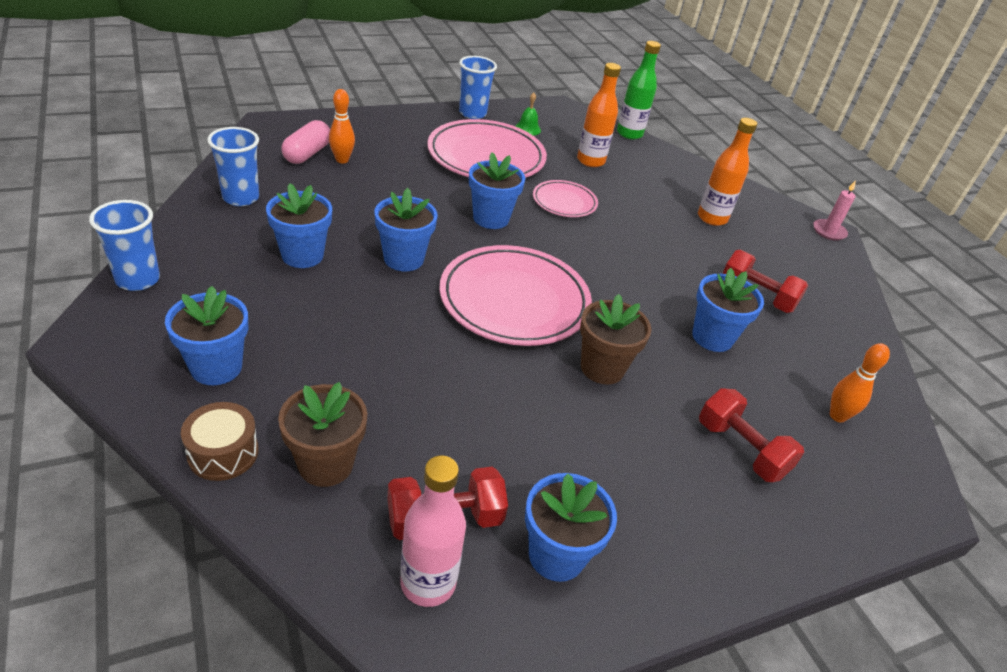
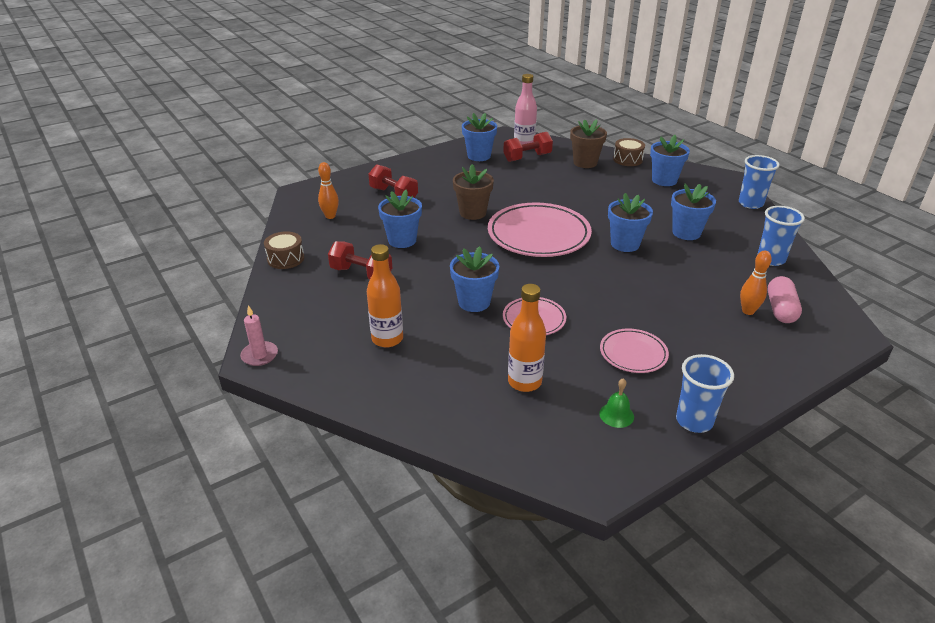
camera: 175 degrees right, 5 degrees down
pink plate [428,119,547,178] -> pink plate [600,329,669,373], size x0.52
blue flower pot [469,152,525,229] -> blue flower pot moved to [450,246,499,312]
green bottle [617,41,661,139] -> none
none -> brown drum [264,231,304,269]

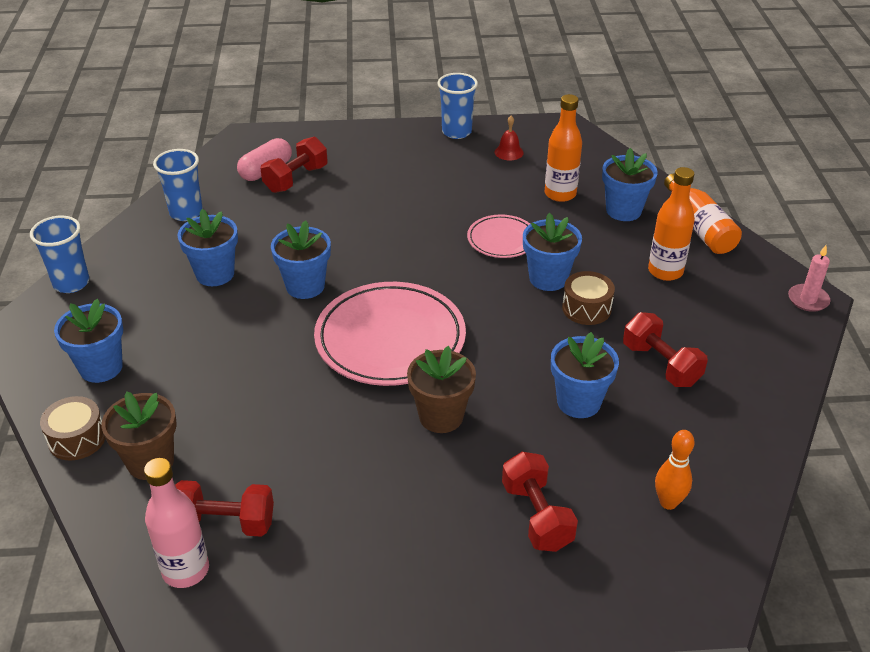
camera: 150 degrees left, 5 degrees up
brown drum [264,231,304,269] -> brown drum moved to [562,271,615,325]
blue flower pot [462,113,497,161] -> blue flower pot moved to [602,148,658,221]
green bell [599,378,634,428] -> red bell [495,116,524,160]
pink plate [600,329,669,373] -> none
orange bowling pin [740,251,772,315] -> red dumbbell [260,137,328,193]
none -> orange bottle [664,173,742,254]

